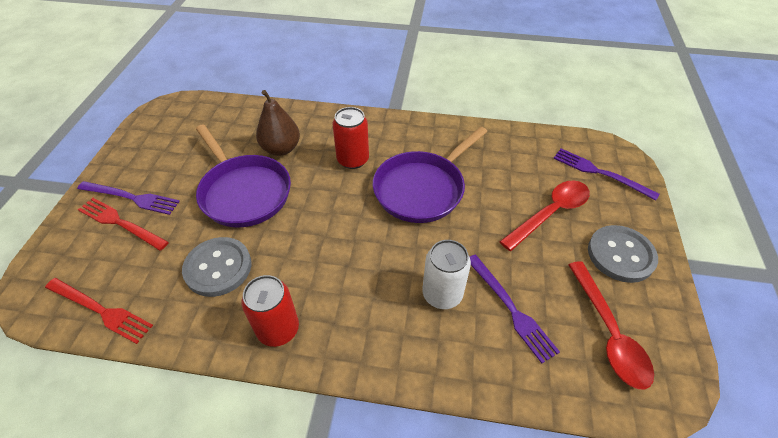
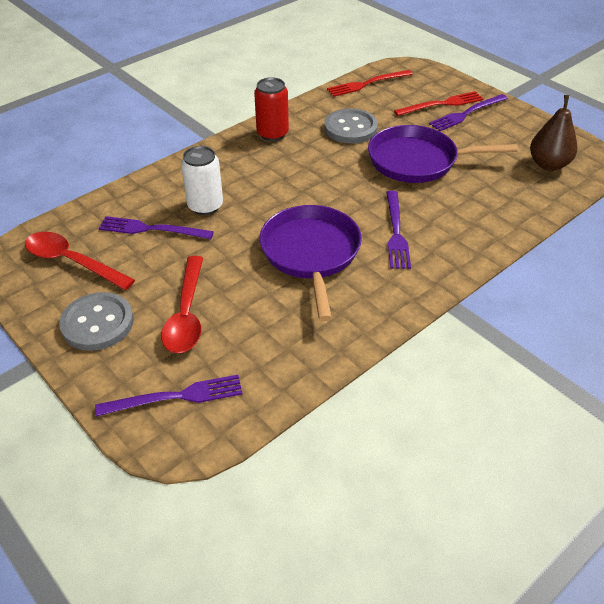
camera: 130 degrees right, 5 degrees down
brown pear [256,90,300,156] -> brown pear moved to [530,95,578,171]
red can [333,107,369,169] -> purple fork [386,191,411,269]

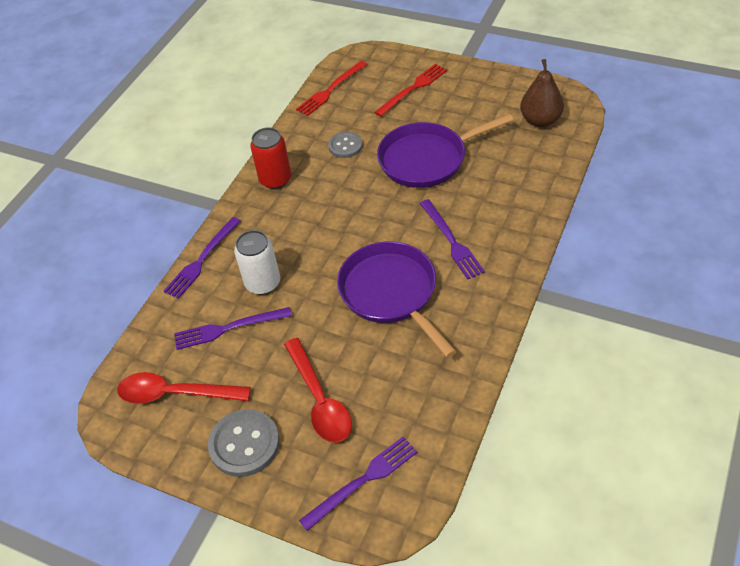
camera: 20 degrees left, 5 degrees up
grey button [324,108,378,143] -> grey button [328,132,363,158], size x0.63
purple fork [429,94,508,131] -> purple fork moved to [164,217,241,299]

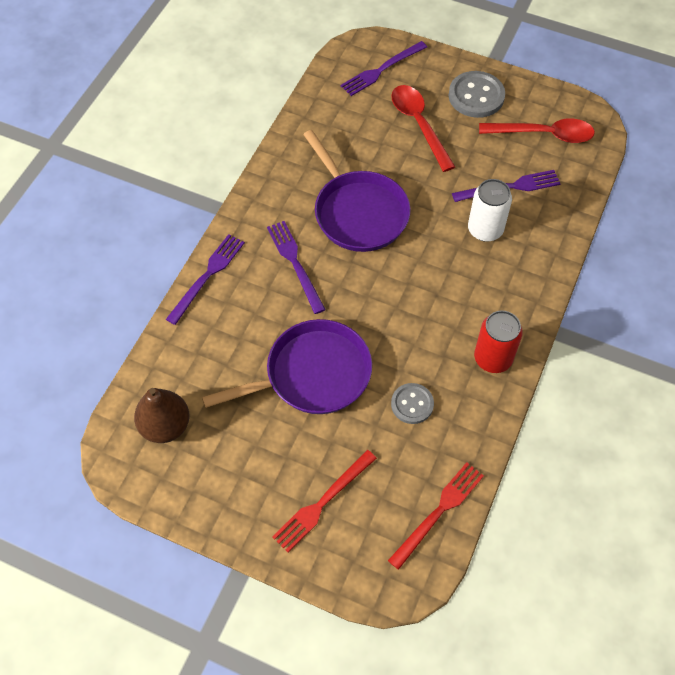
camera: 175 degrees right, 10 degrees up
purple fork [164,217,241,299] -> purple fork moved to [166,234,245,325]

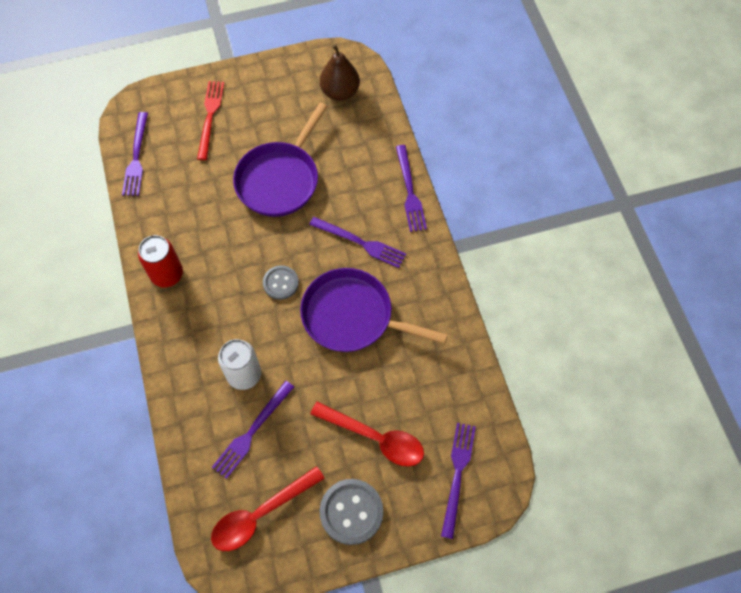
camera: 140 degrees right, 5 degrees up
red fork [388,462,484,570] -> purple fork [122,112,148,196]
grey button [391,383,434,424] -> grey button moved to [263,265,299,300]

